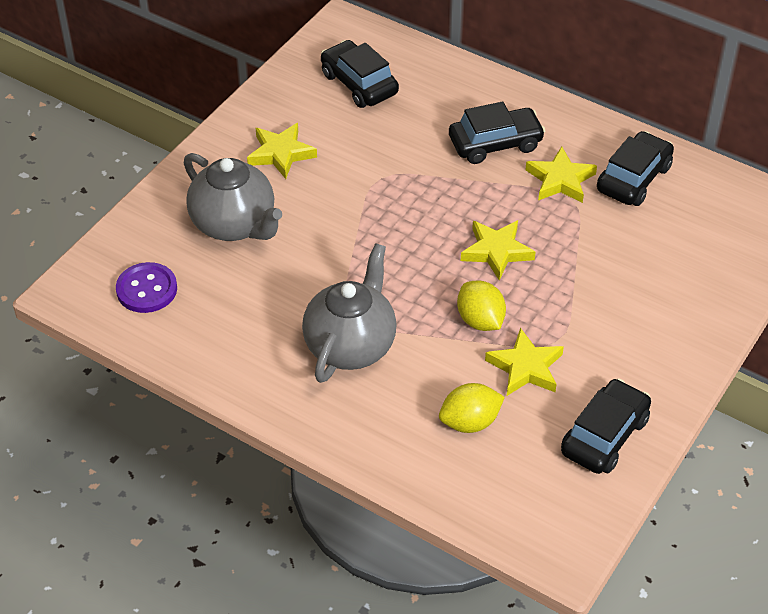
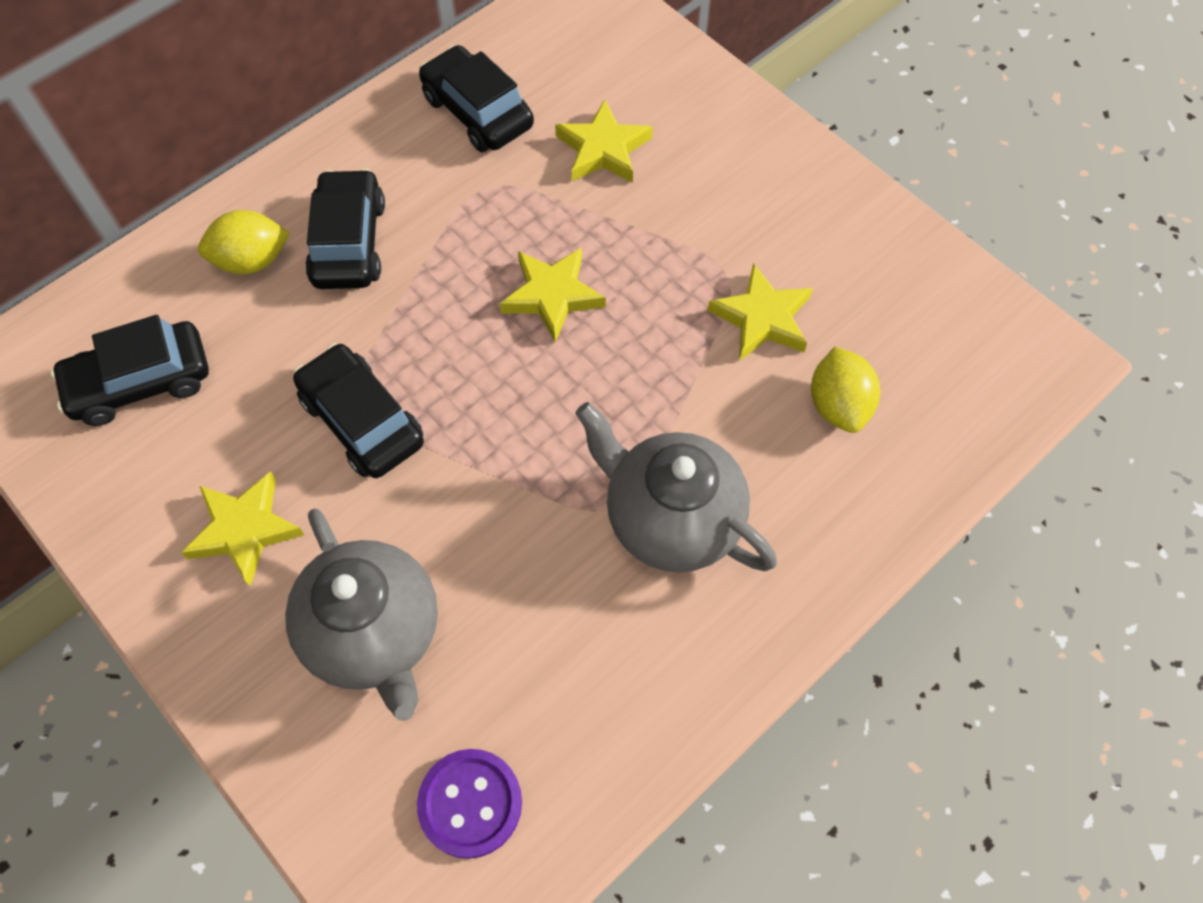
camera: 75 degrees left, 15 degrees up
grey teapot [184,153,282,241] -> grey teapot turned 90 degrees clockwise [285,509,438,721]
yellow lemon [457,280,506,331] -> yellow lemon moved to [198,210,290,274]
yellow star [525,146,597,203] -> yellow star moved to [555,100,653,183]
black car [561,378,651,474] -> black car moved to [293,343,424,478]

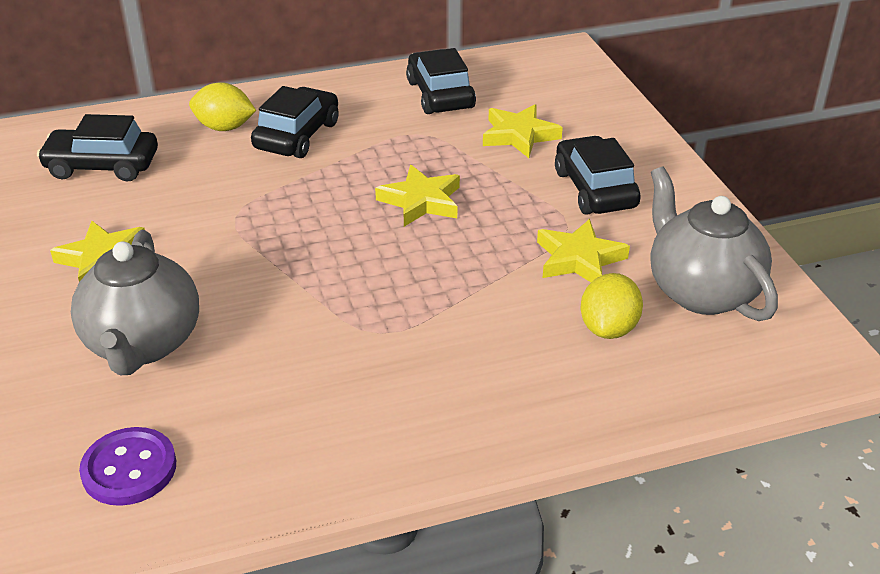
camera: 25 degrees right, 25 degrees down
black car [293,343,424,478] -> black car moved to [555,136,641,214]
grey teapot [575,402,777,572] -> grey teapot moved to [650,167,778,321]

